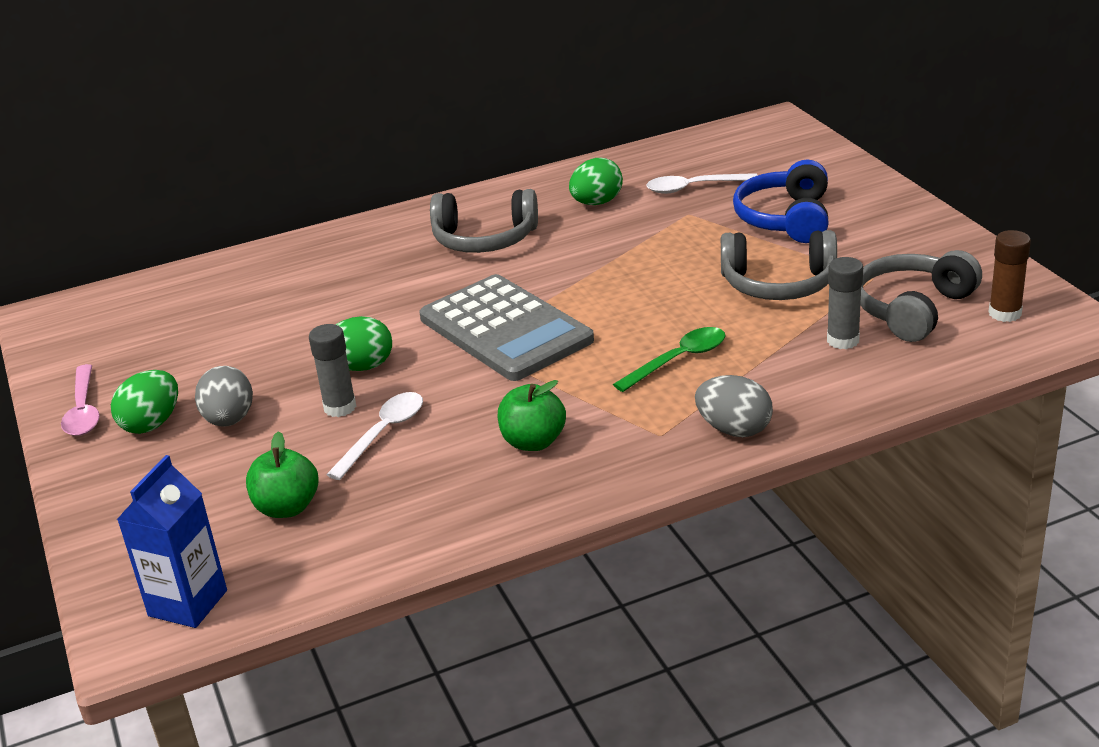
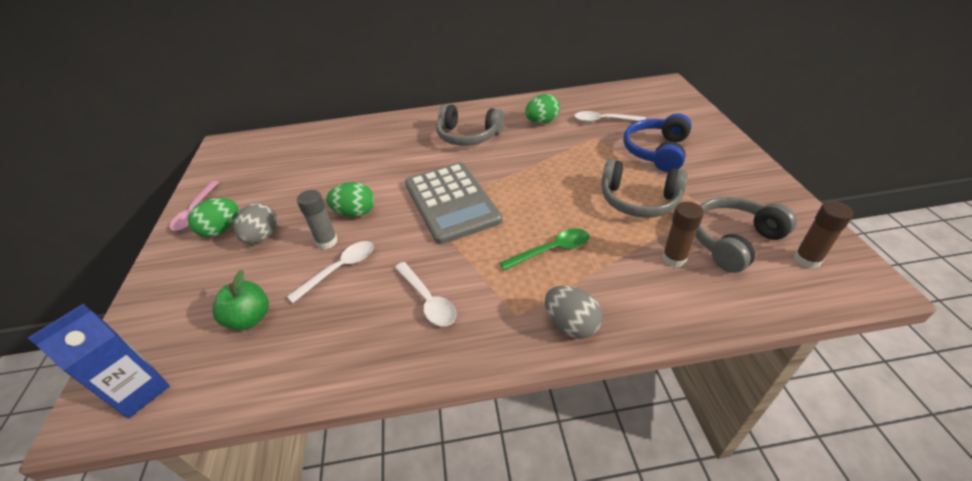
camera: 15 degrees right, 10 degrees up
green apple [497,380,566,451] -> white spoon [395,262,456,326]
grey glue stick [827,257,863,349] -> brown glue stick [662,202,704,267]

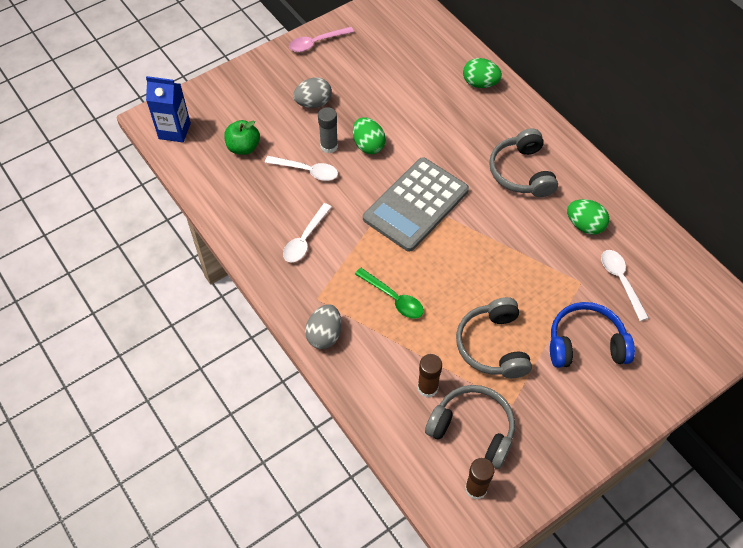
camera: 60 degrees right, 15 degrees up
green egg [188,198,238,237] -> green egg moved to [463,58,502,88]

